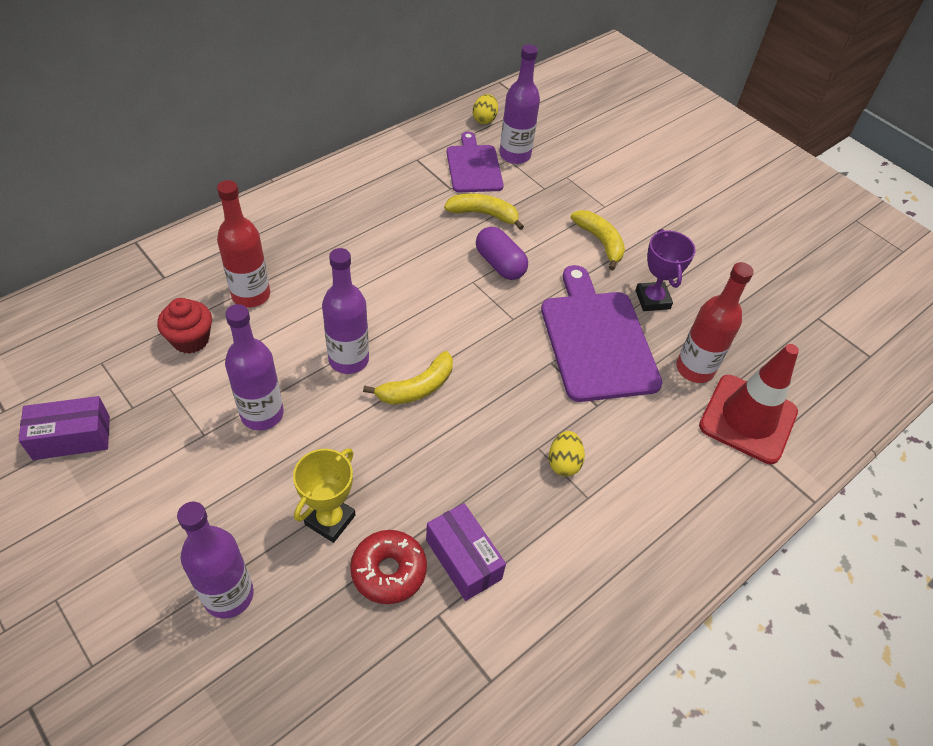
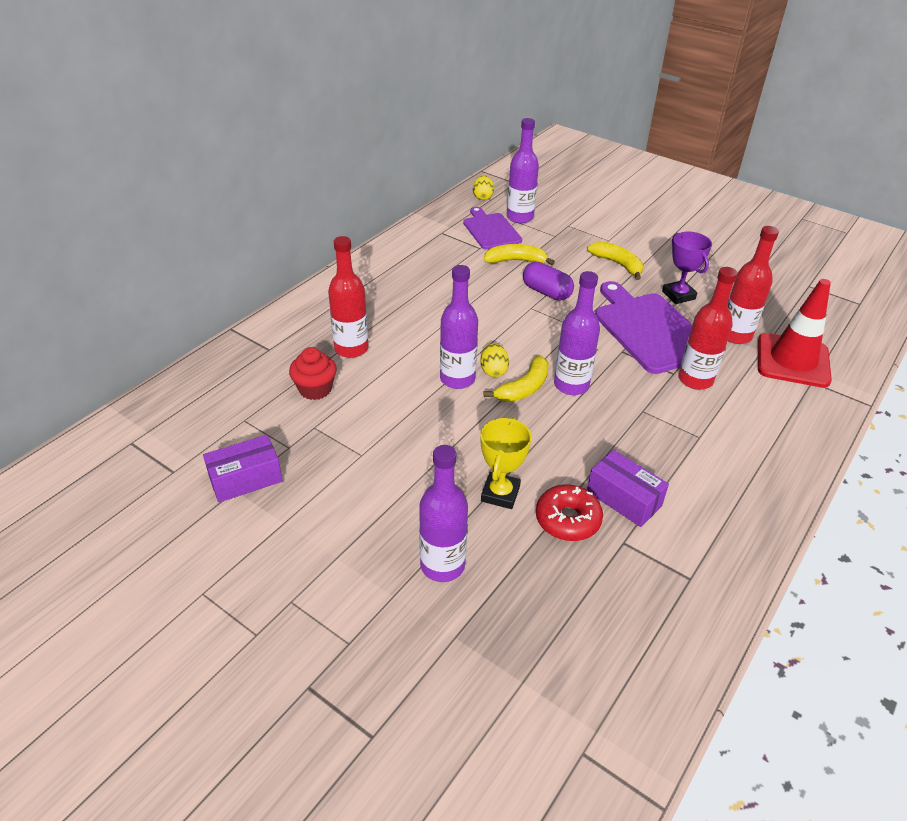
camera: 10 degrees left, 10 degrees down
purple bottle [225,304,284,430] -> purple bottle moved to [554,271,600,395]
yellow egg [549,431,585,476] -> yellow egg moved to [480,343,509,377]
none -> red bottle [678,267,738,390]

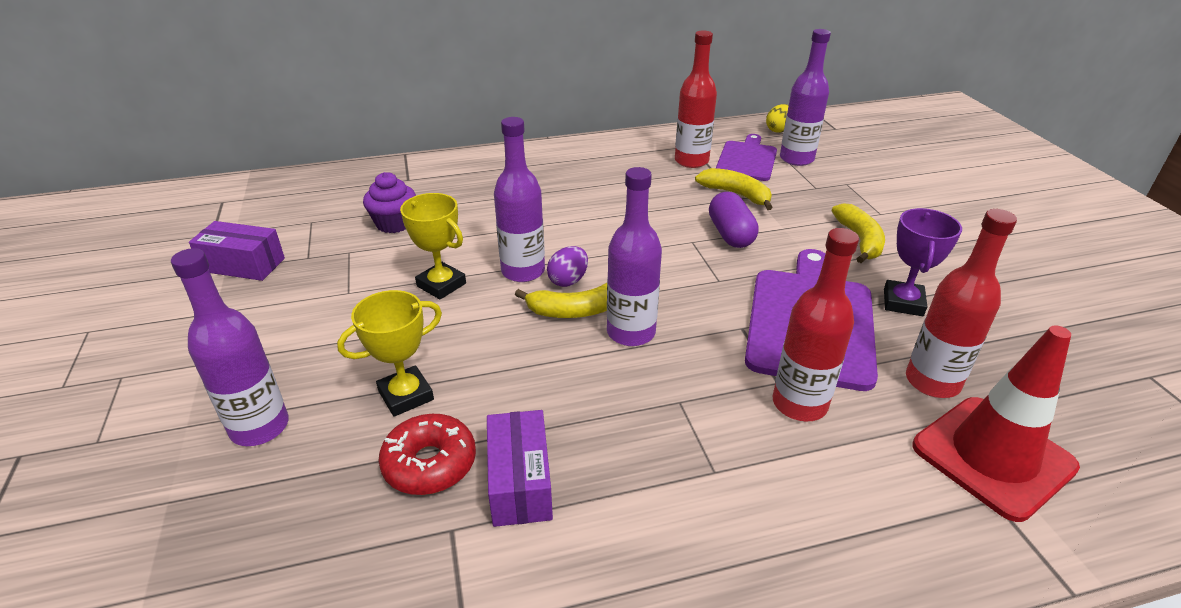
camera: 40 degrees right, 5 degrees down
red cupcake [289,347,337,400] -> purple cupcake [363,172,416,233]
red bottle [328,236,368,358] -> red bottle moved to [675,30,717,168]
yellow egg [480,343,509,377] -> purple egg [547,246,588,287]
none -> yellow trophy [400,193,466,299]

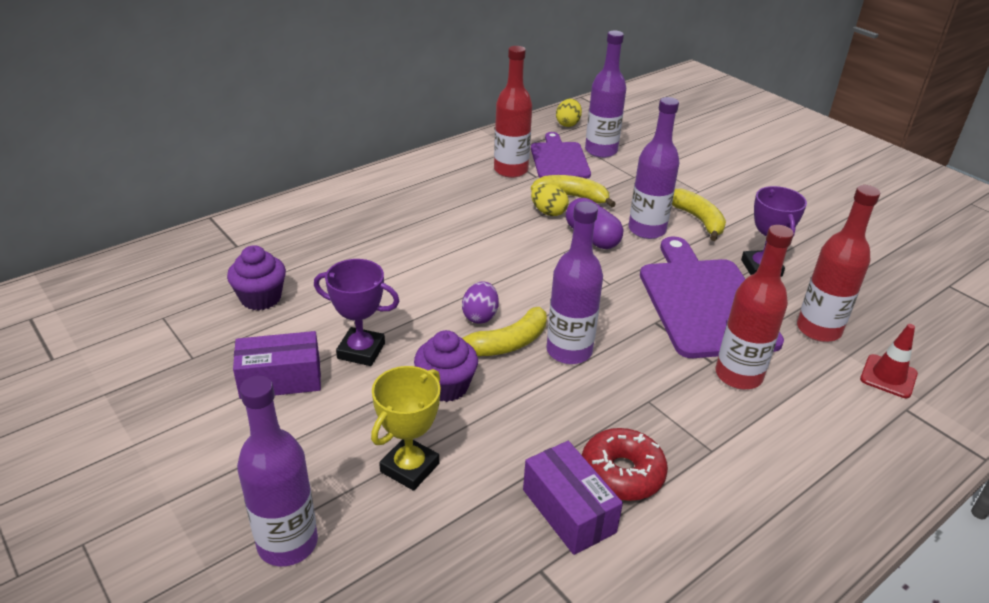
camera: 25 degrees left, 0 degrees up
purple box [189,221,285,281] -> purple box moved to [233,331,321,399]
red donut [378,414,476,495] -> red donut moved to [582,428,668,501]
yellow trophy [400,193,466,299] -> purple trophy [314,259,399,366]
purple bottle [494,117,545,282] -> purple bottle moved to [628,97,680,239]
red traffic cone [912,325,1080,522] -> red traffic cone [860,324,918,398], size x0.51
none -> purple cupcake [414,330,478,402]
none -> yellow egg [531,184,569,216]

